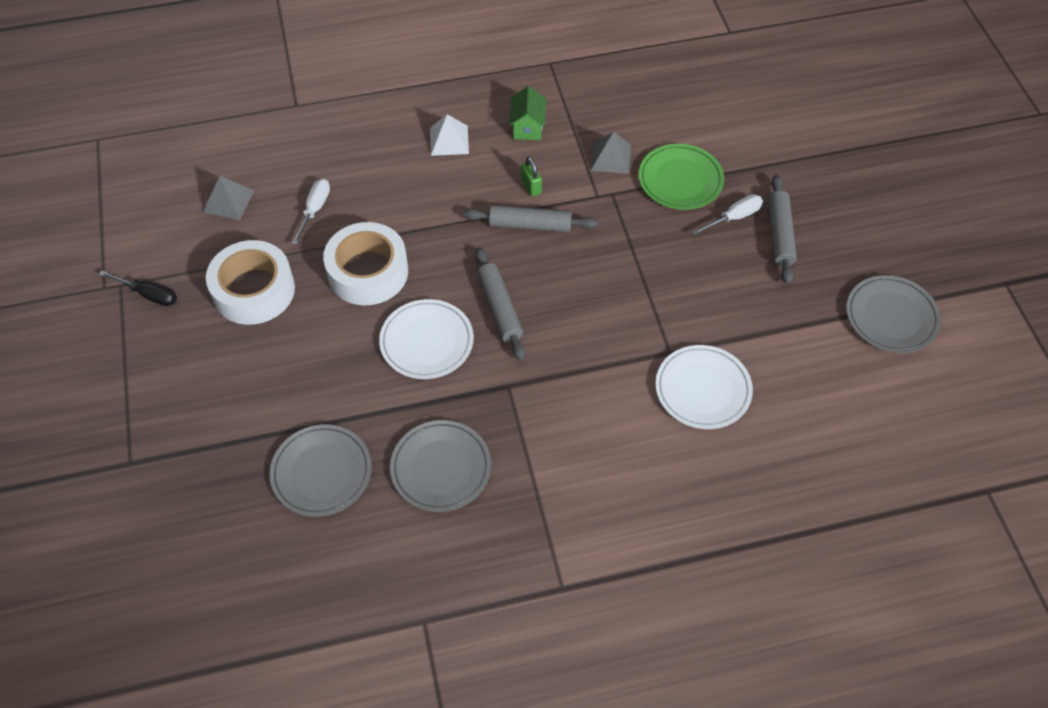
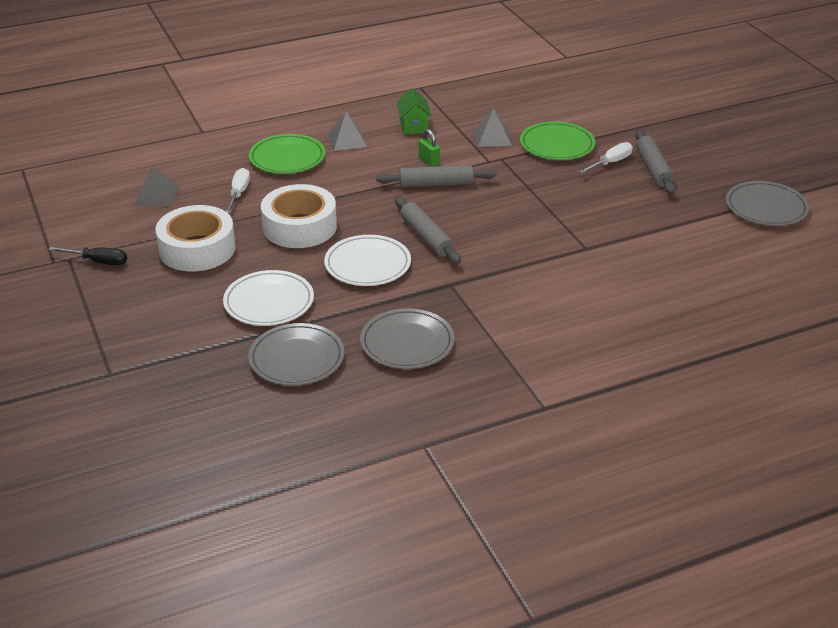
camera: 10 degrees left, 20 degrees down
white pyramid [430,114,469,156] -> grey pyramid [328,111,367,151]
white plate [655,345,753,429] -> white plate moved to [223,270,314,326]
none -> green plate [249,134,325,174]

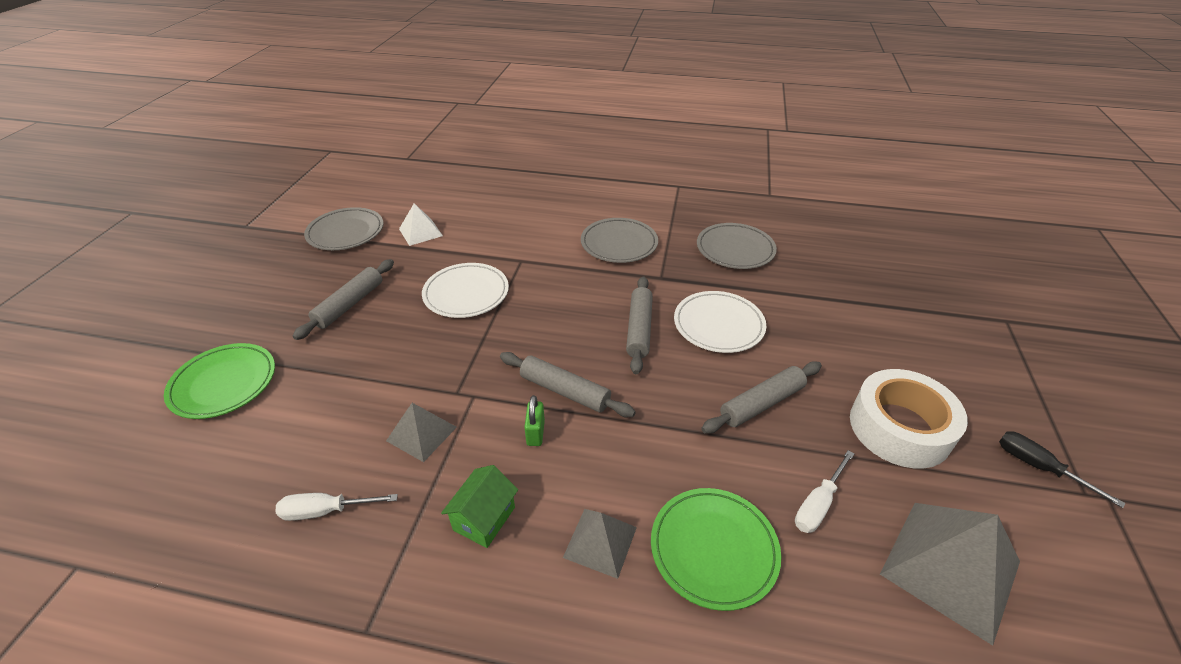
camera: 145 degrees left, 5 degrees up
grey pyramid [135,165,179,207] -> grey pyramid [880,503,1020,646], size x1.75
white plate [223,270,314,326] -> white plate moved to [422,263,509,318]
grey plate [248,323,344,386] -> grey plate moved to [581,218,658,263]
white tape [261,184,337,248] -> grey rolling pin [701,361,822,434]
green plate [520,121,595,160] -> green plate moved to [164,343,275,419]
white screwdriver [579,142,633,173] -> white screwdriver moved to [275,493,398,521]
none -> white pyramid [399,203,443,246]

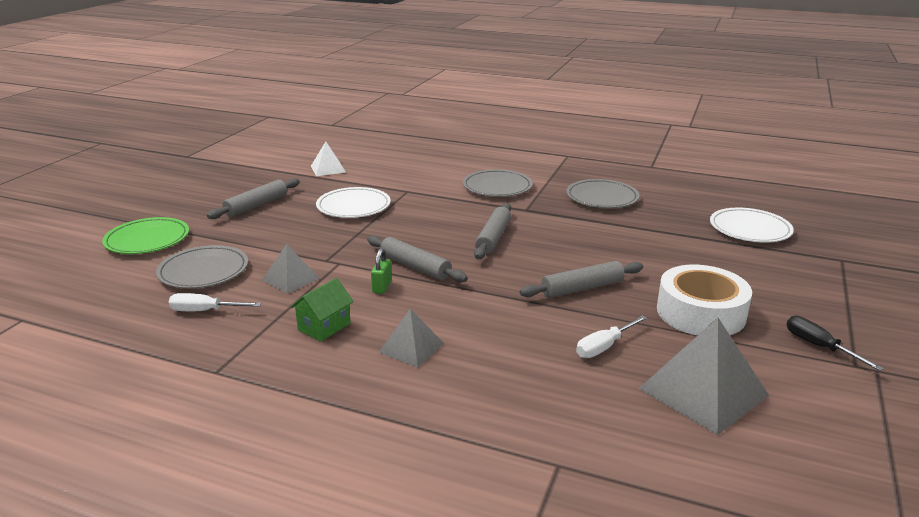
camera: 10 degrees right, 15 degrees down
grey plate [304,207,383,250] -> grey plate moved to [156,245,248,289]
green plate [651,488,781,611] -> none
white plate [674,291,766,353] -> white plate moved to [710,208,794,243]

